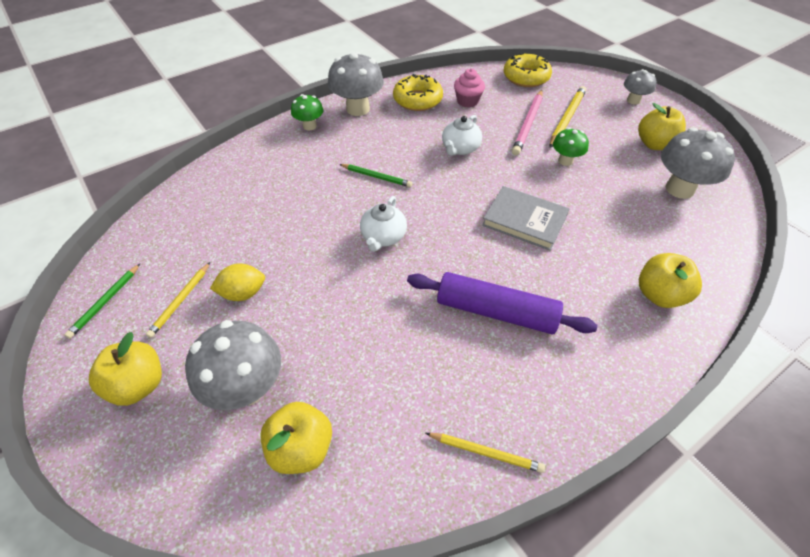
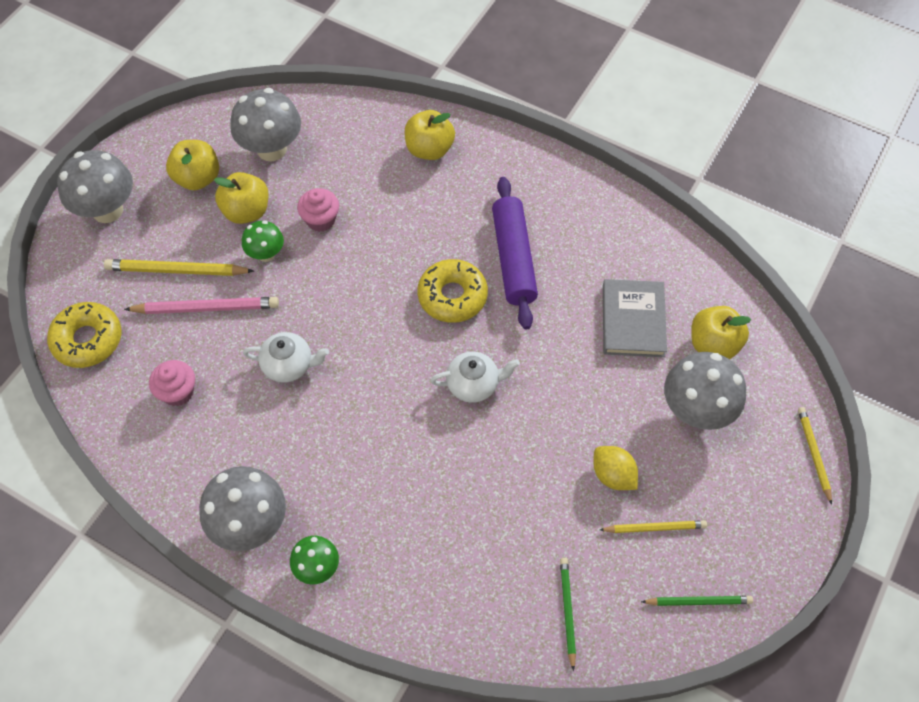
camera: 115 degrees left, 10 degrees up
yellow apple [89,332,162,406] -> yellow apple moved to [214,172,269,224]
green pencil [339,164,412,187] -> green pencil moved to [560,558,576,671]
yellow donut [393,74,443,111] -> yellow donut moved to [417,259,488,323]
yellow pencil [425,433,545,473] -> yellow pencil moved to [798,407,832,505]
grey book [482,186,569,251] -> grey book moved to [603,279,667,357]
grey mushroom [624,69,657,105] -> grey mushroom [57,150,133,223], size x1.76
none -> pink cupcake [297,188,339,232]

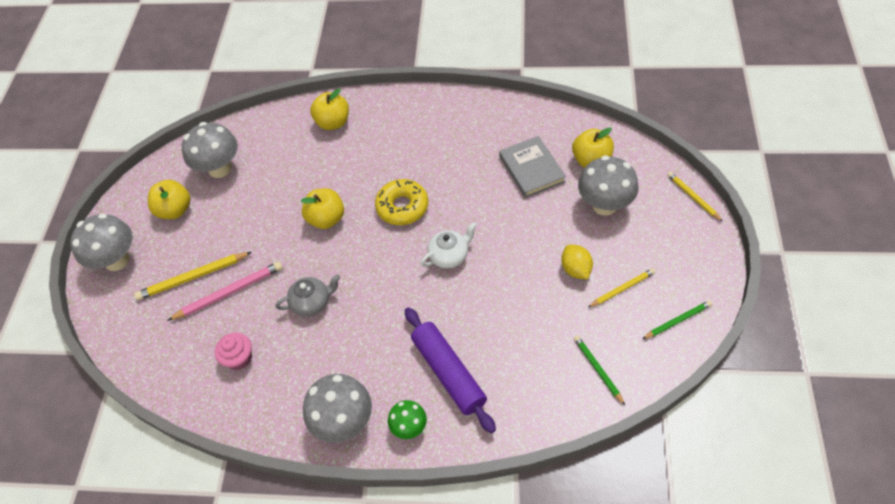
camera: 20 degrees left, 5 degrees down
yellow donut [47,302,121,368] -> none
yellow apple [214,172,269,224] -> yellow apple moved to [301,188,344,229]
green mushroom [242,221,284,262] -> none
white teapot [243,332,329,382] -> grey teapot [275,274,340,317]
pink cupcake [297,188,339,232] -> none
purple rolling pin [492,177,538,330] -> purple rolling pin moved to [404,307,496,433]
yellow lemon [593,446,638,490] -> yellow lemon turned 45 degrees clockwise [561,245,593,279]

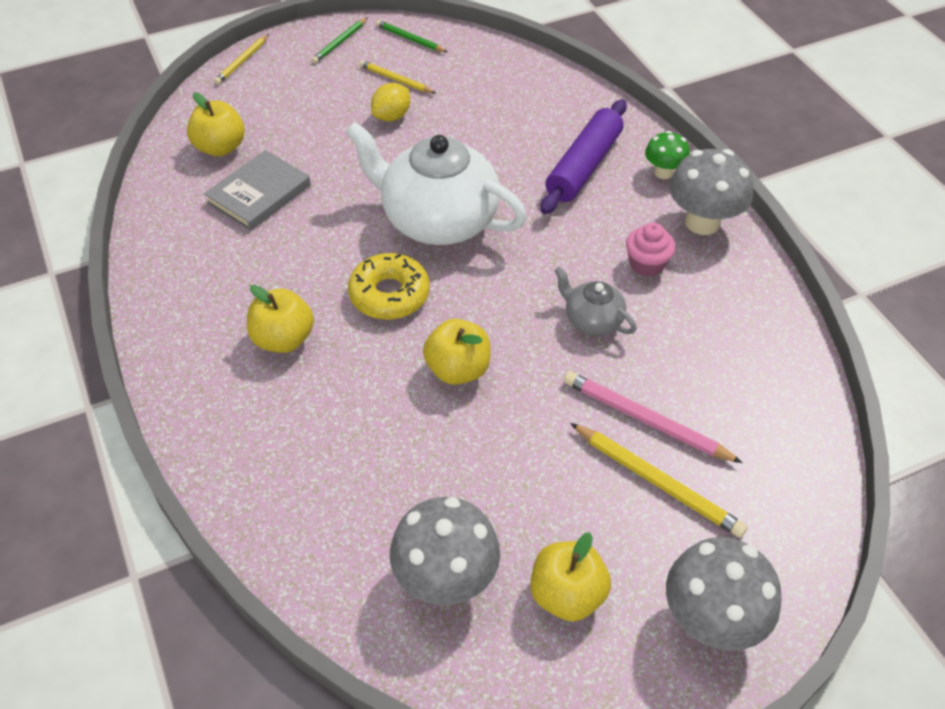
camera: 125 degrees left, 5 degrees down
pink cupcake [215,333,252,370] -> pink cupcake moved to [626,223,675,277]
yellow apple [310,88,349,130] -> yellow apple moved to [247,285,314,353]
white teapot [420,222,477,268] -> white teapot [346,122,527,245], size x2.12
green pencil [574,335,625,405] -> green pencil moved to [311,17,368,64]
grey mushroom [578,155,639,216] -> none

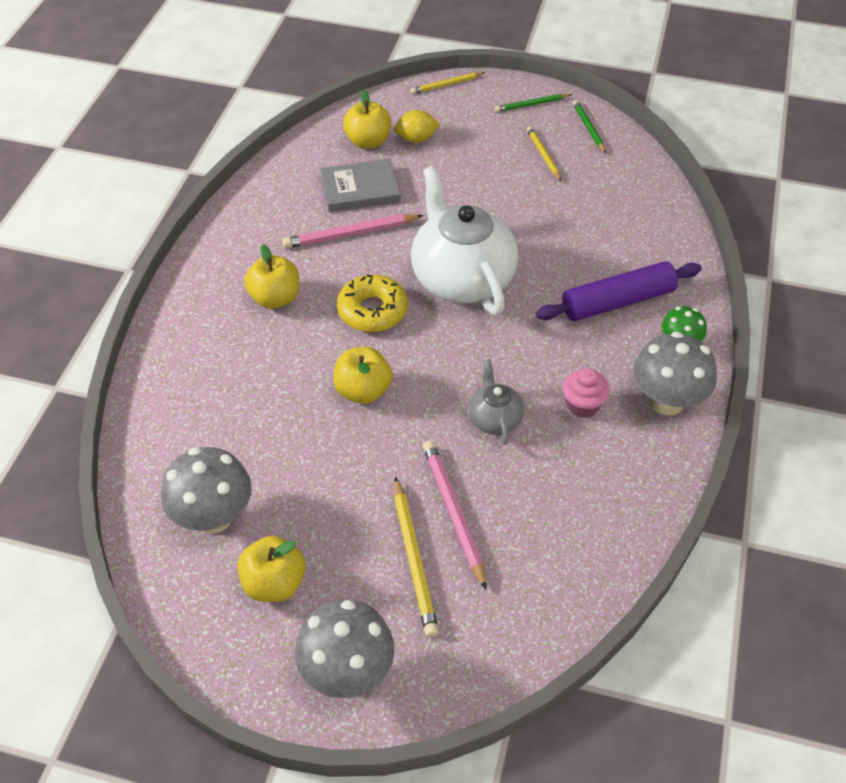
camera: 40 degrees right, 0 degrees up
yellow lemon [371,83,410,121] -> yellow lemon moved to [394,110,440,143]
none -> pink pencil [282,214,423,248]

